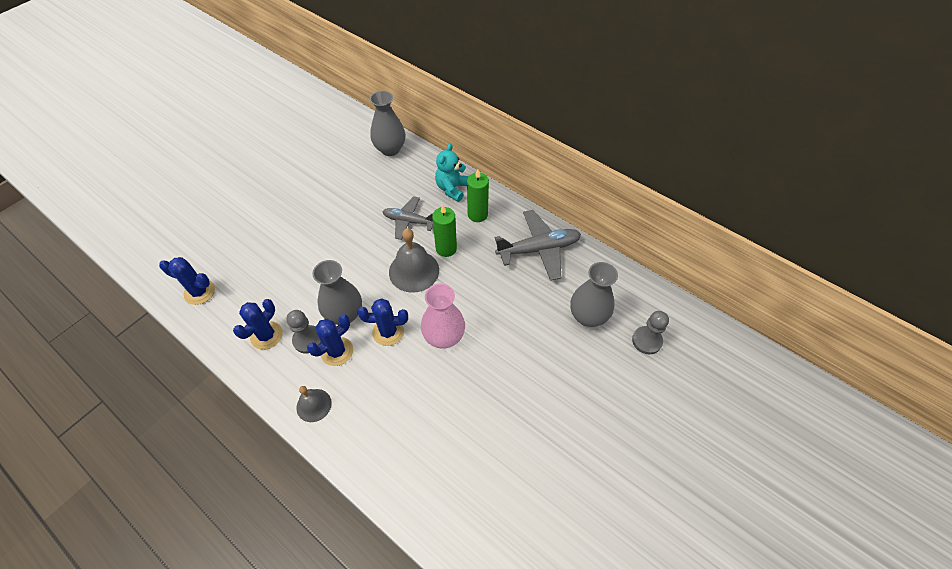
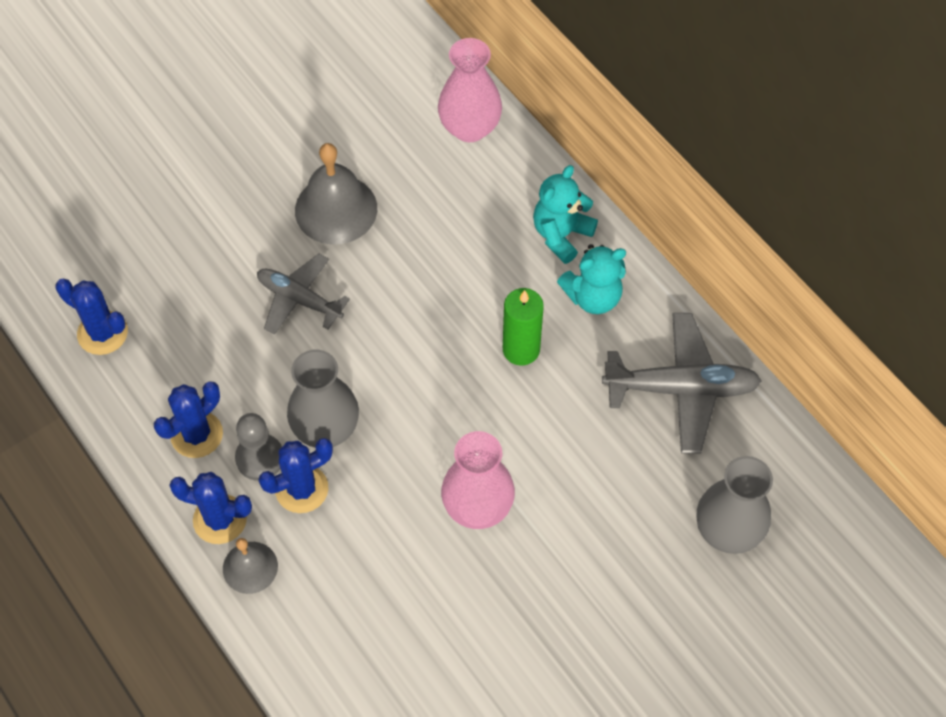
camera: 15 degrees right, 5 degrees up
blue cactus [357,298,408,346] -> blue cactus moved to [169,472,252,544]
grey vase [370,91,405,156] -> pink vase [438,38,502,142]
grey plane [383,196,433,240] -> grey plane moved to [257,254,350,335]
grey bell [389,228,439,293] -> grey bell moved to [295,143,377,245]
green candle [467,170,489,222] -> turquoise teddy bear [557,244,626,314]
grey pawn [632,311,669,354] -> none

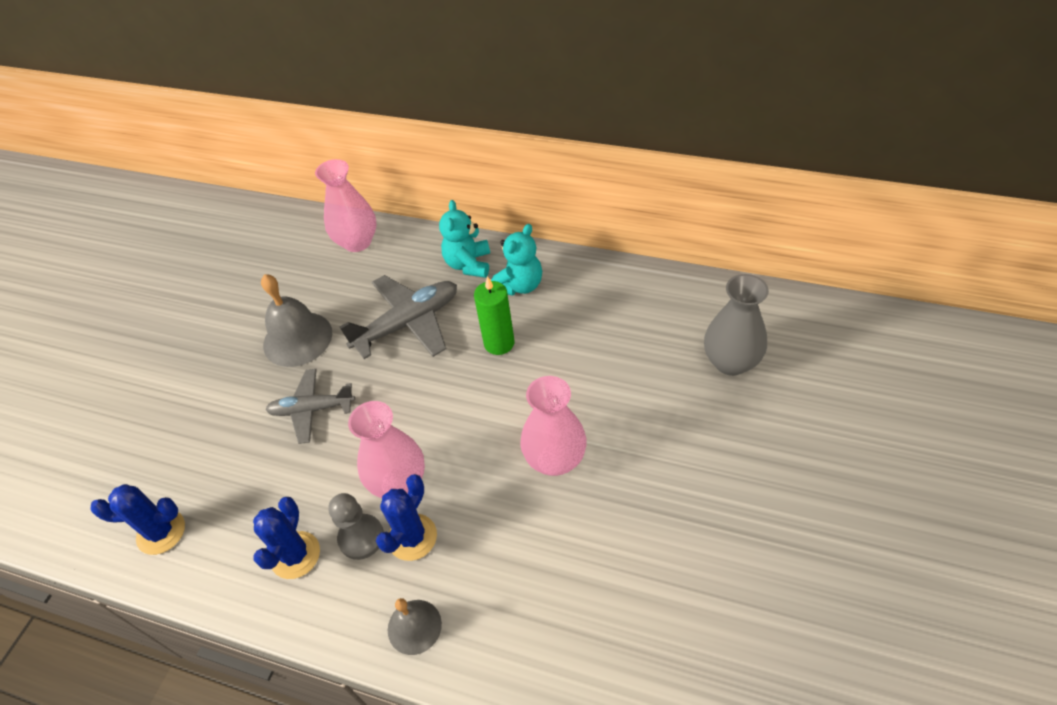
camera: 30 degrees left, 10 degrees down
blue cactus [169,472,252,544] -> none
grey vase [287,350,359,447] -> pink vase [348,401,425,498]
grey plane [602,313,762,454] -> grey plane moved to [339,275,457,359]

